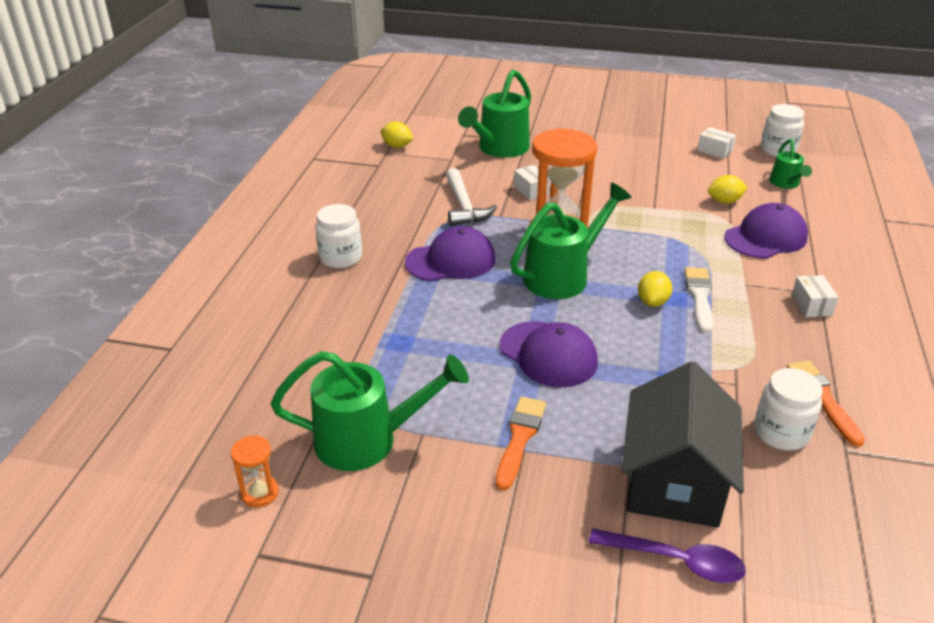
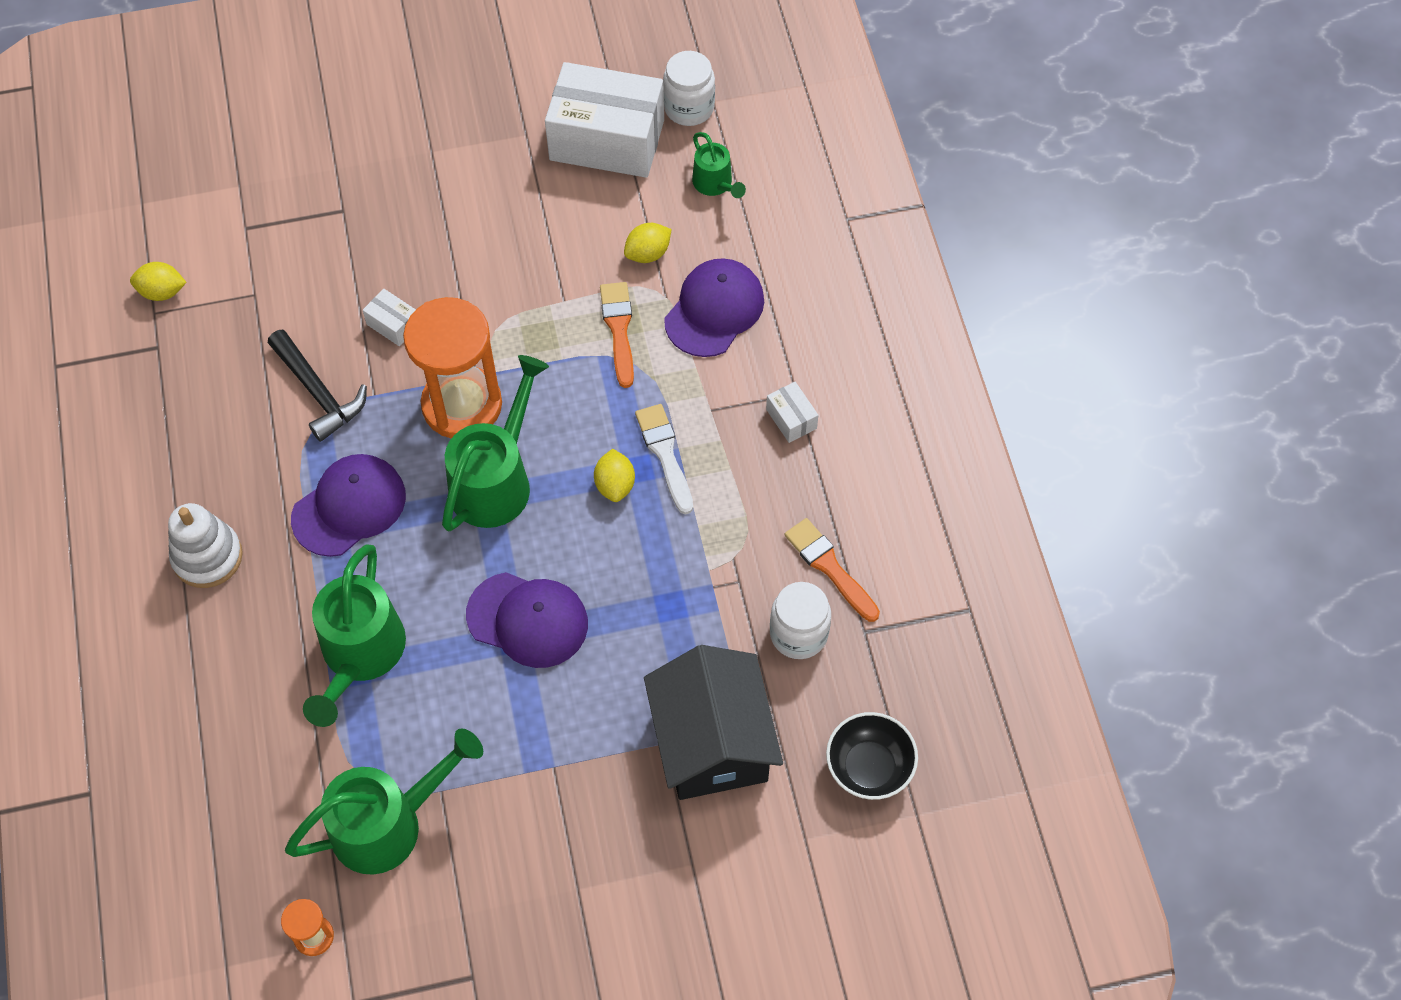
camera: 25 degrees left, 25 degrees up
white jar [315,204,362,268] -> white stacking toy [168,503,243,588]
white hammer [446,168,497,226] -> black hammer [268,329,367,442]
green watering can [458,70,531,158] -> green watering can moved to [303,545,406,727]
orange brush [496,397,546,490] -> orange brush moved to [600,282,634,388]
purple spoon [589,528,746,583] -> none
white box [697,127,736,159] -> white box [545,62,664,178], size x2.45
none -> black bowl [826,712,918,800]

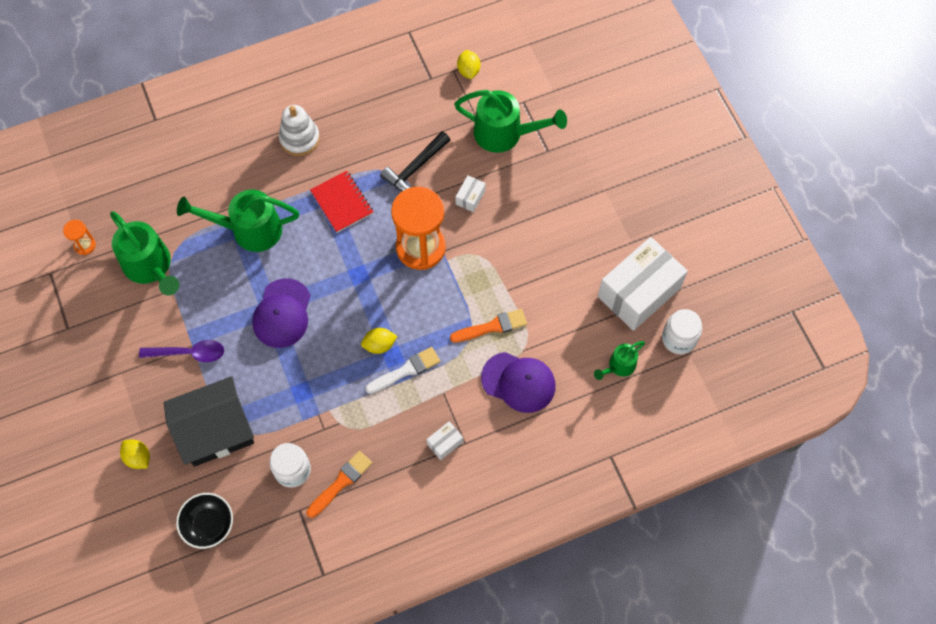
camera: 80 degrees right, 5 degrees up
purple cap [291,454,406,557] -> red notebook [310,171,373,233]
green watering can [442,355,549,531] -> green watering can moved to [454,90,567,153]
white box [545,62,664,178] -> white box turned 45 degrees clockwise [598,237,688,331]
yellow lemon [624,223,672,263] -> yellow lemon moved to [120,440,150,469]
none -> purple spoon [139,340,224,362]

